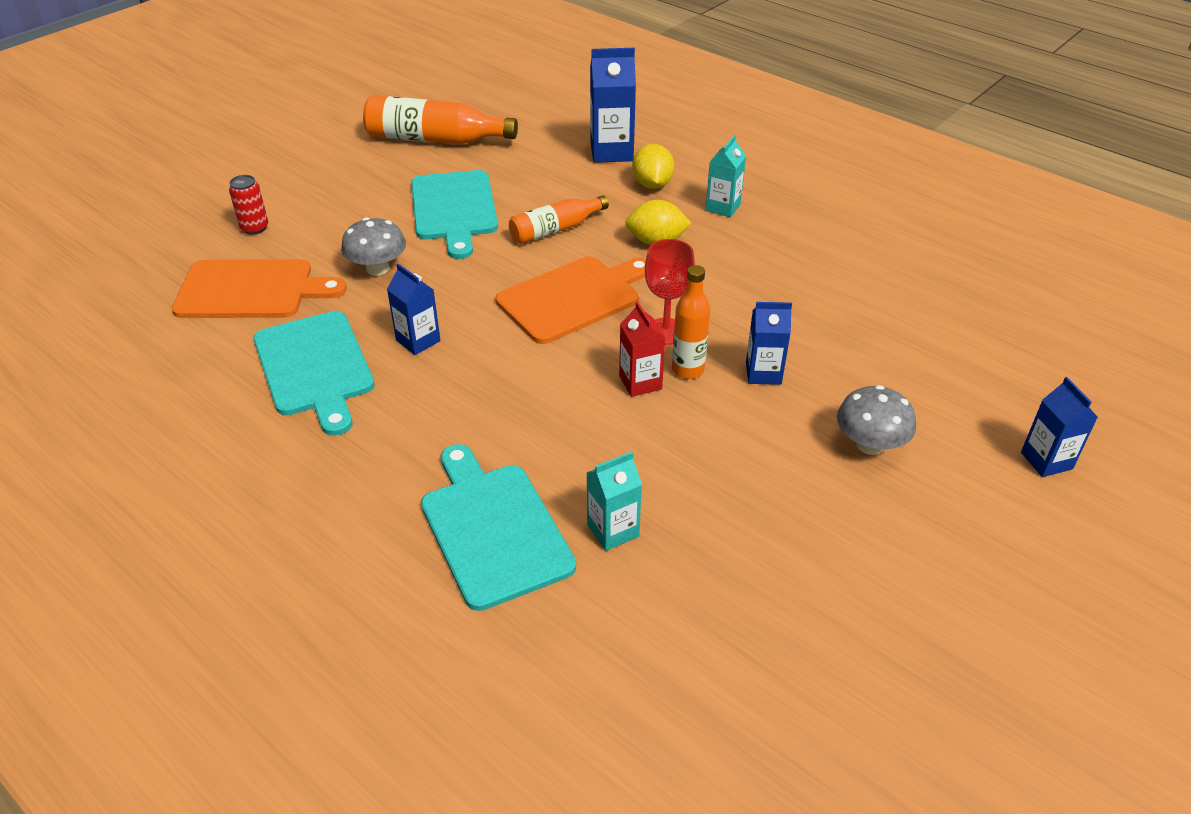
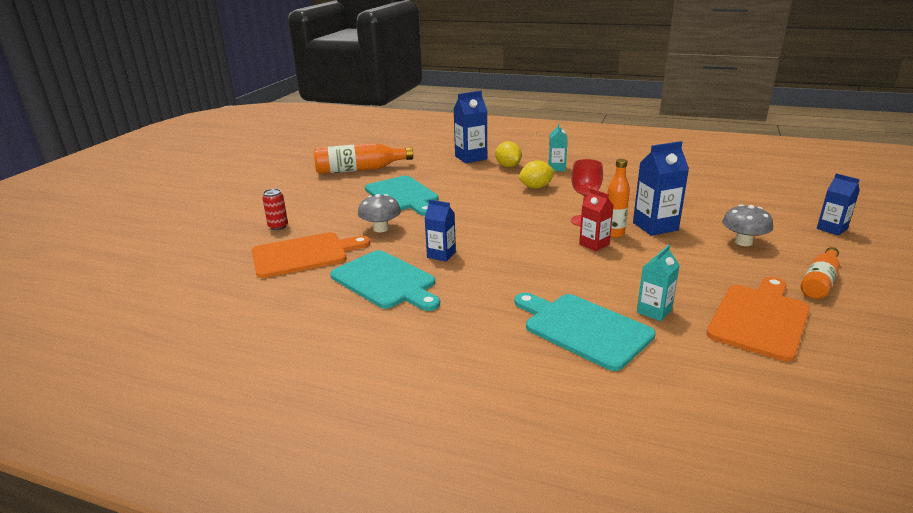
camera: 20 degrees left, 15 degrees down
orange cutting board [496,256,646,344] -> orange cutting board moved to [707,277,810,362]
orange bottle [509,195,609,244] -> orange bottle moved to [800,247,840,299]
blue carton [746,302,792,385] -> blue carton [633,141,689,236], size x1.57

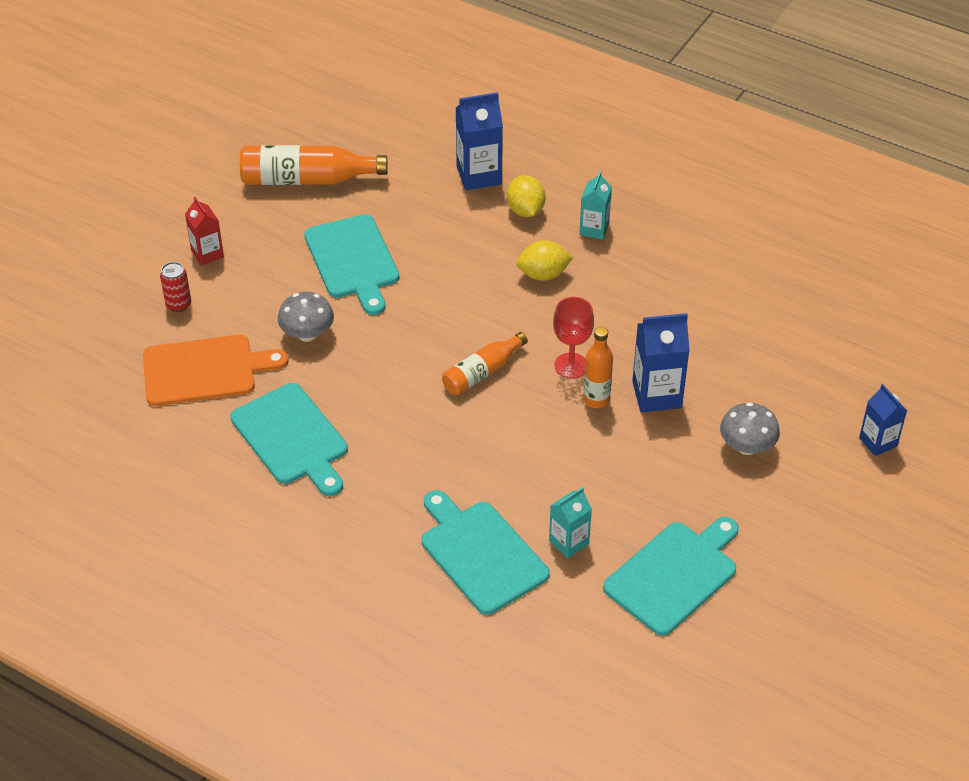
camera: 10 degrees right, 20 degrees up
blue carton [425,199,456,262] -> none
red carton [579,188,614,251] -> red carton moved to [185,197,224,266]
orange cutting board [707,277,810,362] -> turquoise cutting board [603,517,739,636]
orange bottle [800,247,840,299] -> orange bottle moved to [442,332,528,395]

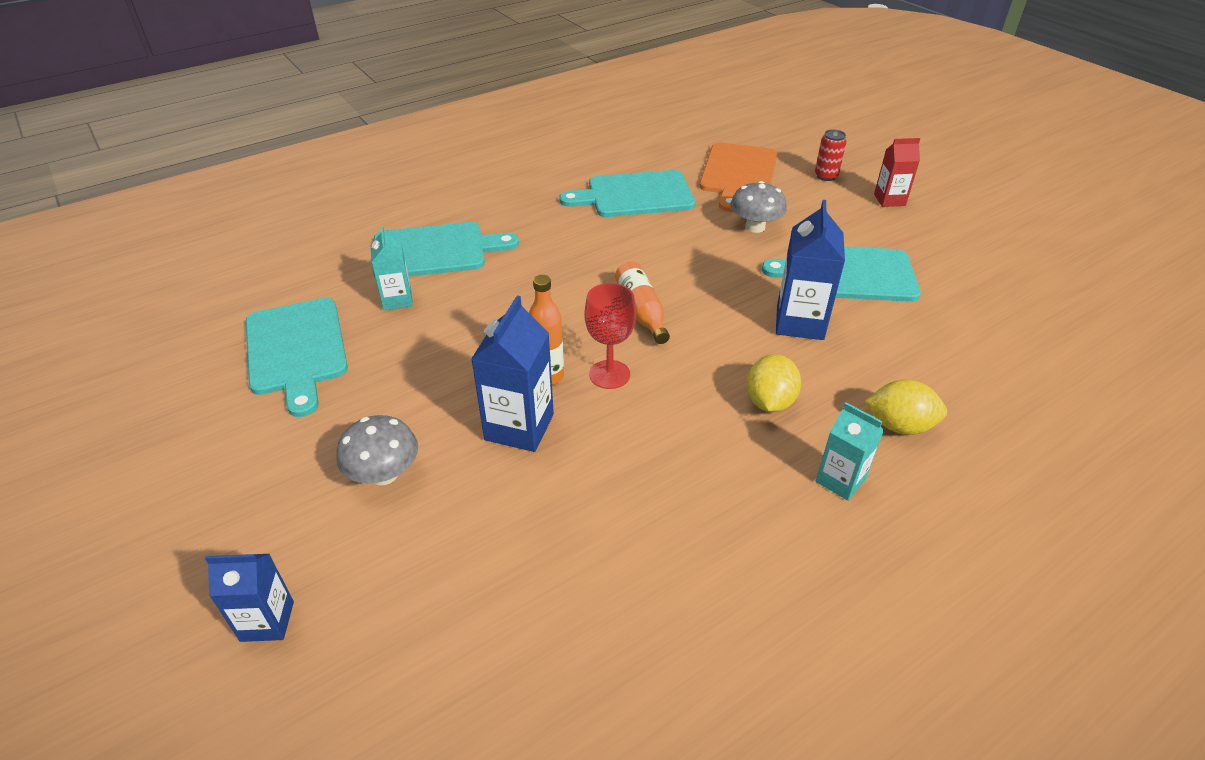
camera: 115 degrees right, 5 degrees down
orange bottle [240,145,388,185] -> none
blue carton [456,92,503,190] -> blue carton moved to [776,200,845,340]

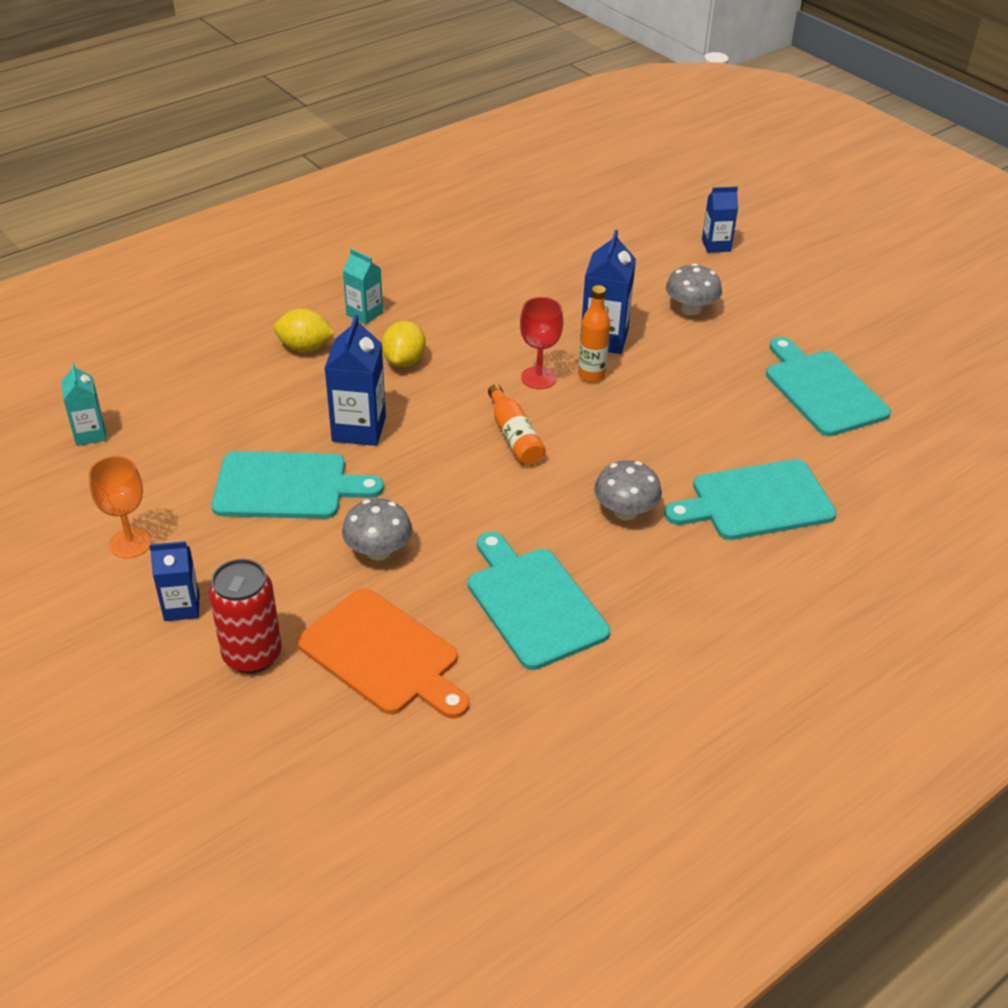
camera: 175 degrees right, 0 degrees up
turquoise carton [371,226,413,310] -> turquoise carton moved to [61,362,107,446]
turquoise cutting board [559,170,695,217] -> turquoise cutting board turned 105 degrees counterclockwise [468,532,610,670]
orange cutting board [700,142,777,212] -> orange cutting board turned 120 degrees clockwise [297,588,469,719]
red can [815,129,846,181] -> red can [209,559,282,674], size x1.68
red carton [874,138,920,207] -> blue carton [149,541,200,621]
none -> orange goblet [88,456,152,559]
none -> grey mushroom [594,460,662,520]

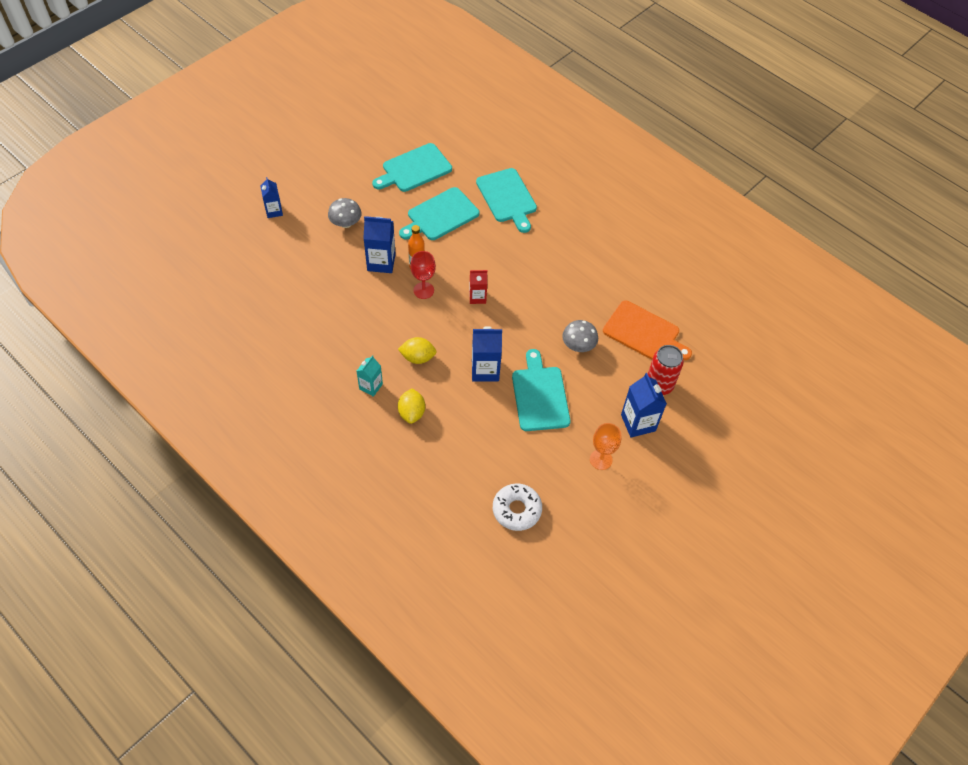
camera: 100 degrees left, 15 degrees up
turquoise carton [61,362,107,446] -> white donut [493,483,542,531]
blue carton [149,541,200,621] -> blue carton [621,373,667,438], size x1.57
orange cutting board [297,588,469,719] -> orange cutting board turned 90 degrees clockwise [603,300,692,360]
turquoise cutting board [468,532,610,670] -> turquoise cutting board moved to [399,187,480,240]
orange bottle [488,384,545,465] -> red carton [469,270,487,304]
grey mushroom [594,460,662,520] -> none

